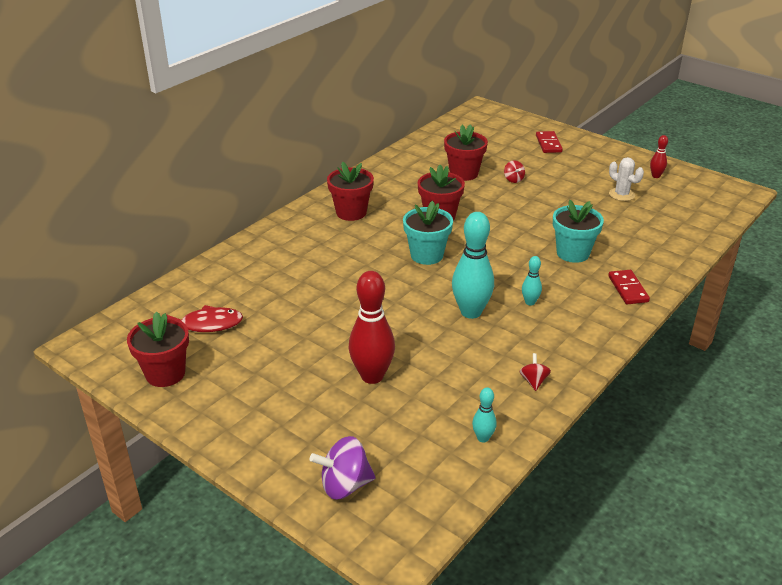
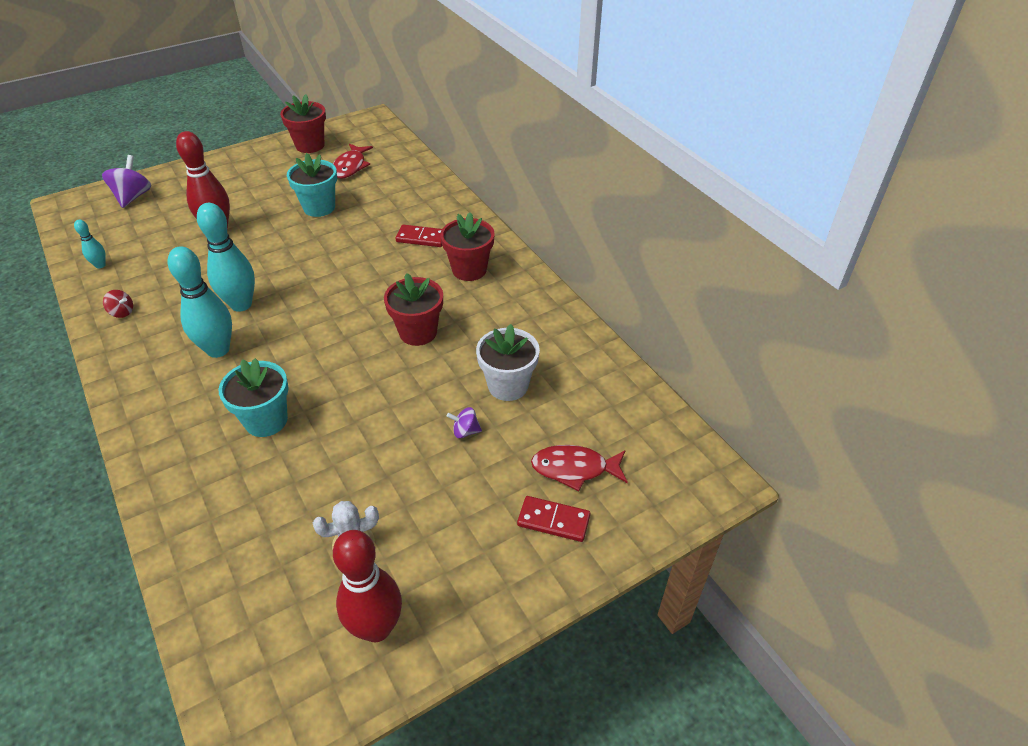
camera: 110 degrees right, 10 degrees up
turquoise flower pot [403,201,453,265] -> turquoise flower pot moved to [287,153,337,217]
red flower pot [444,124,488,181] -> white flower pot [476,324,540,401]
red spinning top [504,161,525,183] -> purple spinning top [447,407,482,438]
turquoise bowling pin [522,256,542,306] -> turquoise bowling pin [168,246,232,358], size x2.06
red domino [608,270,650,304] -> red domino moved to [396,225,442,247]
red bowling pin [650,135,668,178] -> red bowling pin [333,530,402,642], size x2.06
none -> red fish [531,445,628,491]

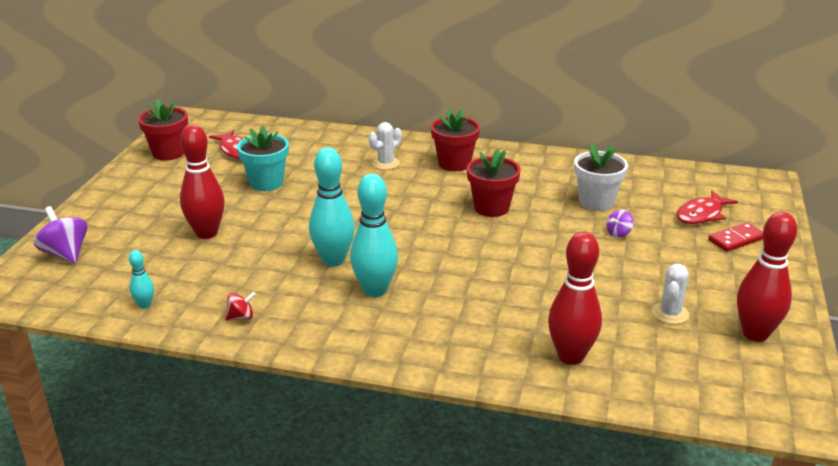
camera: 45 degrees left, 15 degrees down
turquoise flower pot [219,358,289,437] -> none
red domino [396,225,442,247] -> white cactus [369,122,402,170]
none -> red bowling pin [548,232,602,365]

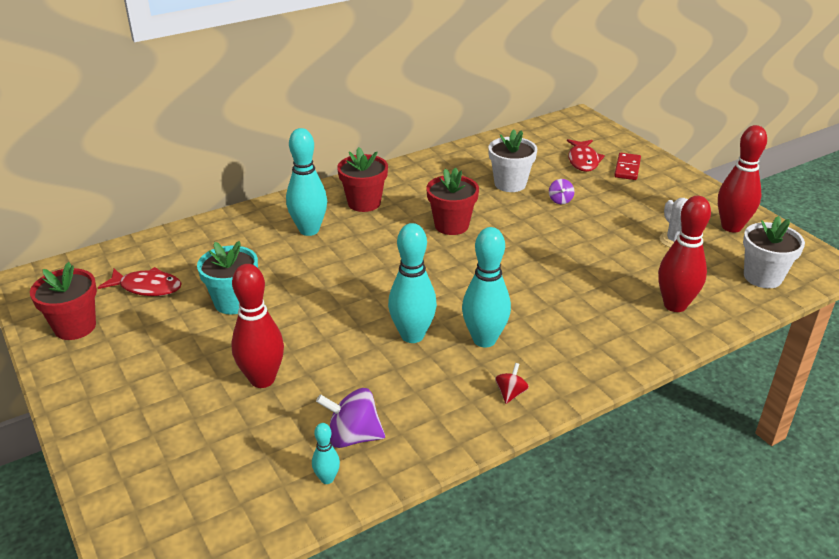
camera: 45 degrees left, 5 degrees up
purple spinning top [34,206,88,264] -> purple spinning top moved to [316,388,385,448]
red spinning top [225,292,256,321] -> red spinning top moved to [495,363,529,404]
white cactus [369,122,402,170] -> turquoise bowling pin [286,128,327,236]
none -> white flower pot [743,216,805,288]

